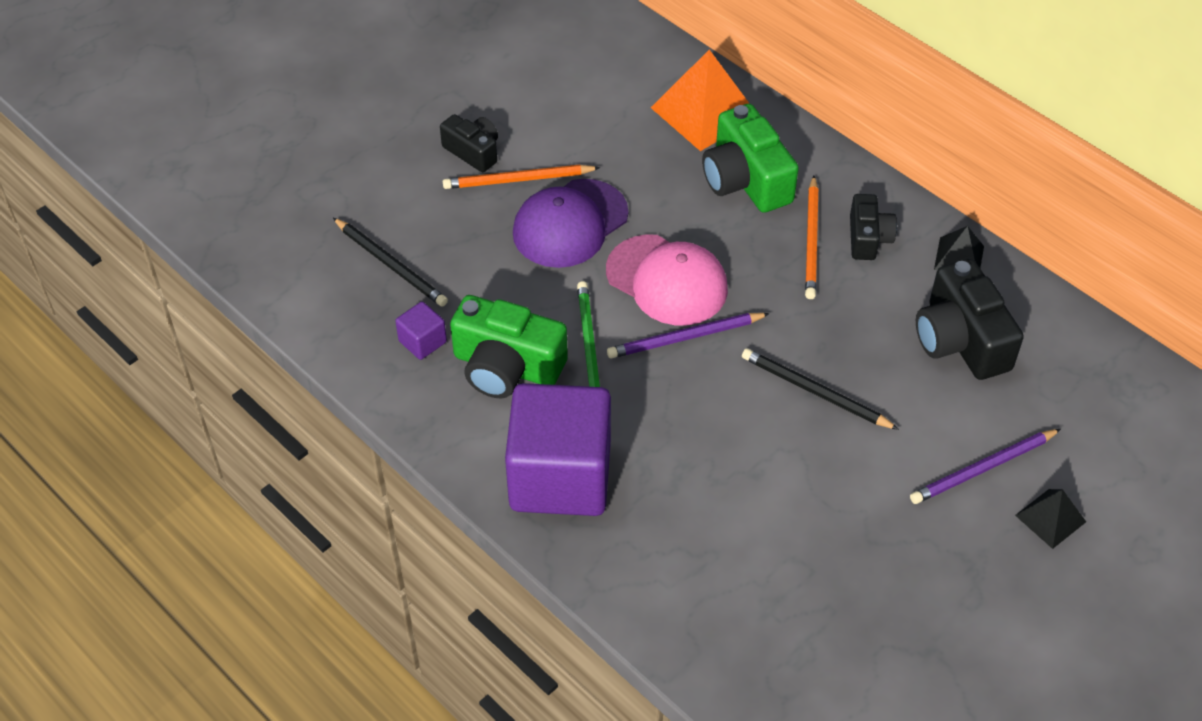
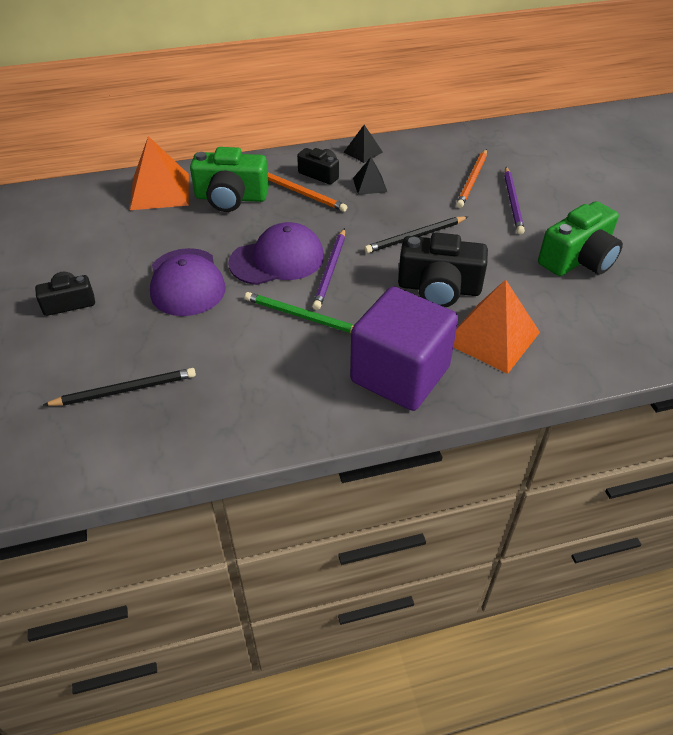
camera: 60 degrees left, 5 degrees down
purple cube [395,302,447,360] -> none
orange pencil [443,165,601,189] -> orange pencil moved to [456,149,487,208]
green camera [450,295,568,398] -> green camera moved to [538,201,623,276]
pink cap [606,234,728,325] -> purple cap [228,222,324,285]
black camera [916,259,1024,380] -> black camera moved to [398,232,488,307]
black pyramid [1015,489,1086,549] -> black pyramid moved to [353,157,387,195]
none -> orange pyramid [453,280,540,374]

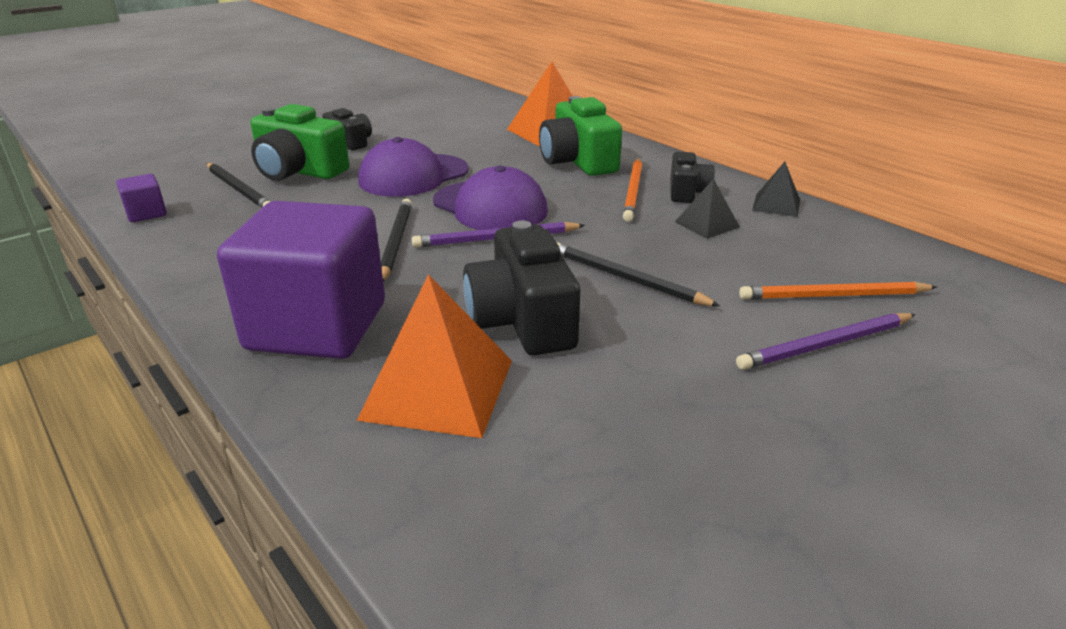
camera: 65 degrees right, 15 degrees down
green pencil [245,292,354,333] -> black pencil [381,198,412,282]
green camera [538,201,623,276] -> green camera moved to [250,104,349,181]
none -> purple cube [116,174,167,222]

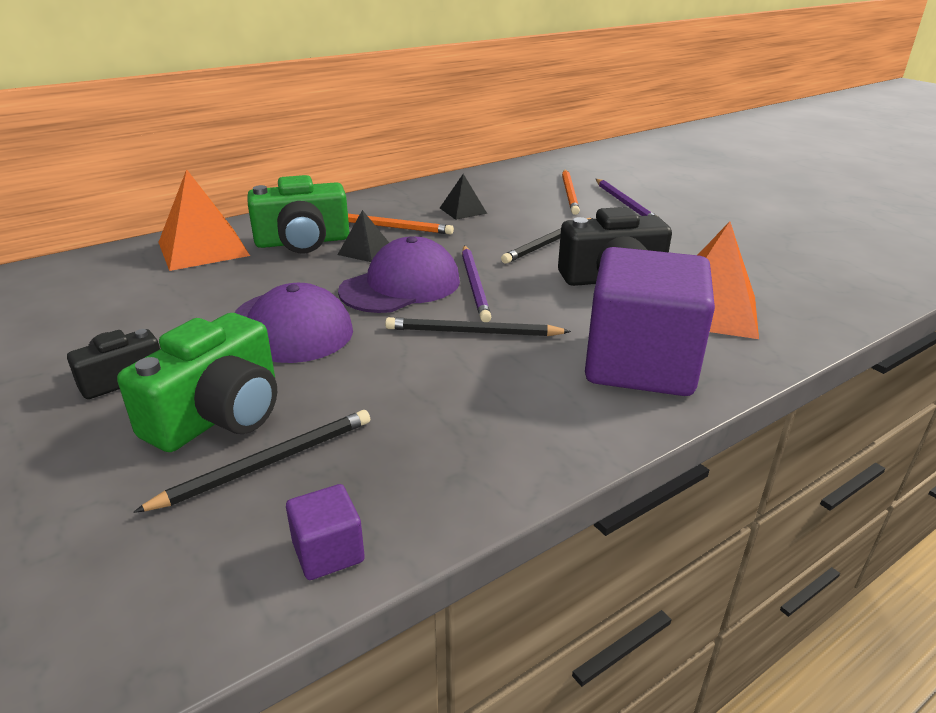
camera: 85 degrees left, 0 degrees up
black camera [670,152,715,203] -> none
black pyramid [752,162,800,217] -> black pyramid moved to [338,210,389,262]

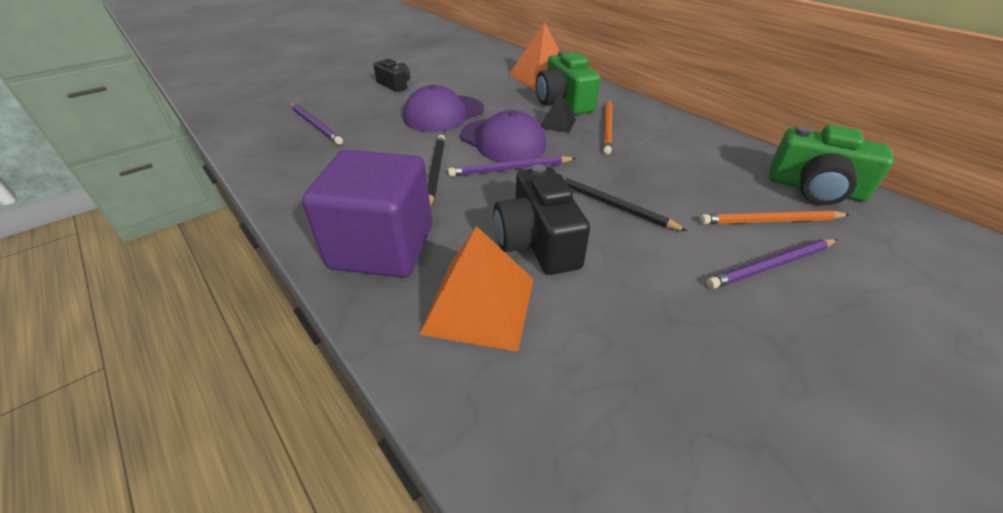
camera: 85 degrees right, 10 degrees up
green camera [117,313,277,452] -> green camera moved to [769,125,894,205]
black pencil [133,410,370,513] -> purple pencil [290,103,343,145]
purple cube [286,484,365,580] -> none
black pyramid [440,174,487,220] -> none

